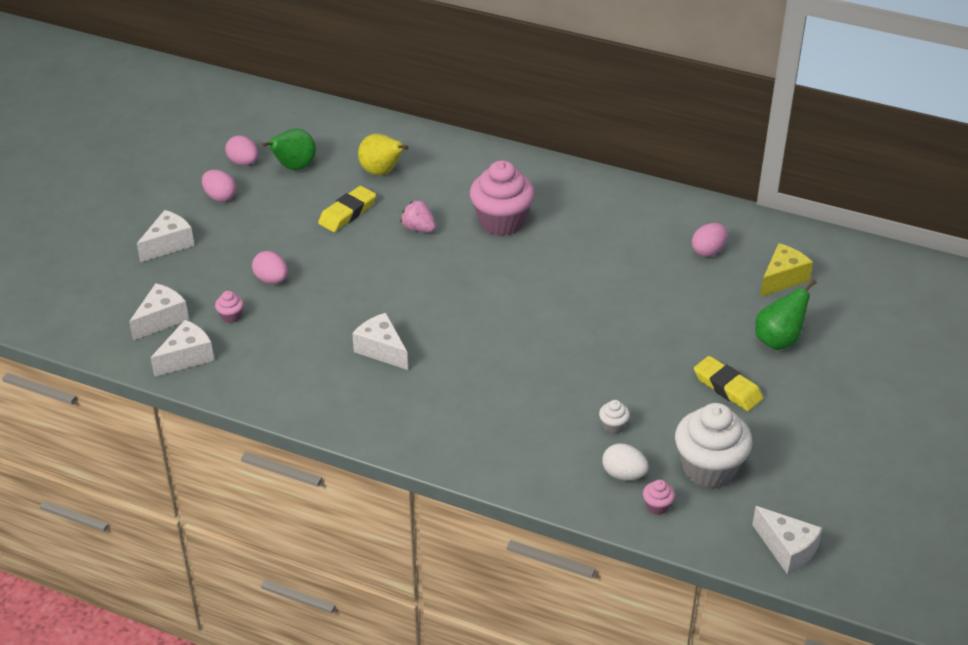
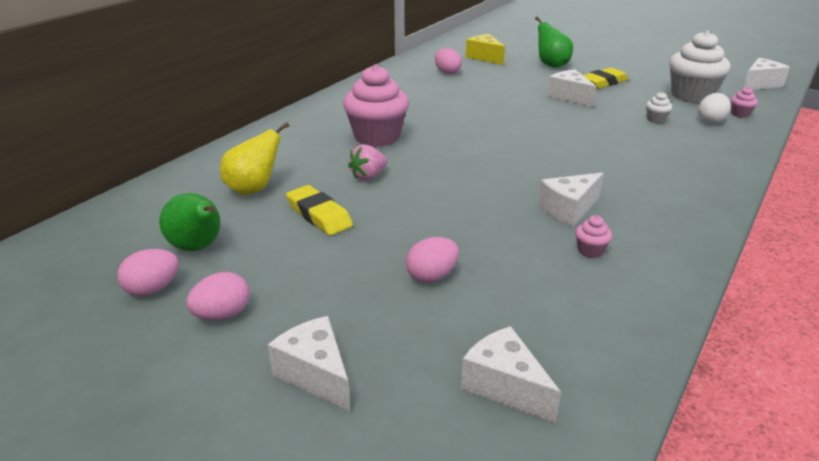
camera: 80 degrees left, 10 degrees down
white cheese [151,320,214,377] -> white cheese moved to [547,69,596,107]
pink cupcake [215,291,244,323] -> pink cupcake moved to [575,215,612,258]

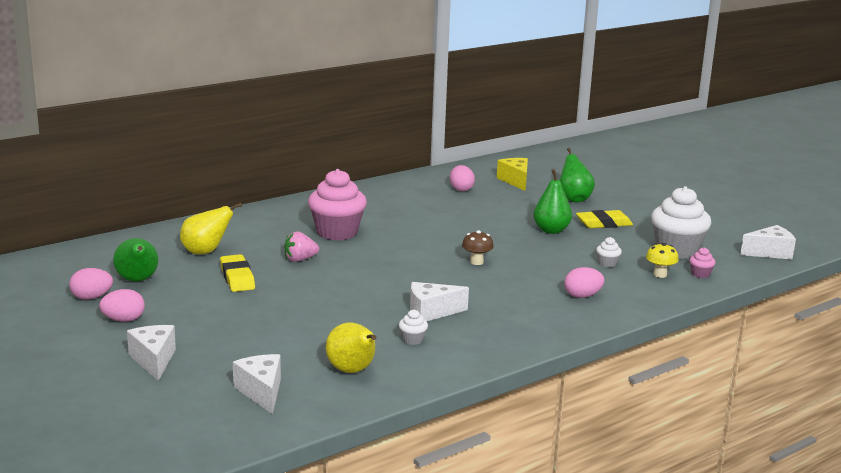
camera: 20 degrees right, 10 degrees down
pink egg [406,237,459,283] -> pink egg moved to [564,267,604,298]
white cheese [547,69,596,107] -> green pear [533,169,572,234]
pink cupcake [575,215,612,258] -> white cupcake [399,310,428,345]
white egg [698,93,731,124] -> yellow mushroom [646,243,679,278]
none -> yellow pear [326,323,376,373]
none -> brown mushroom [462,230,494,265]

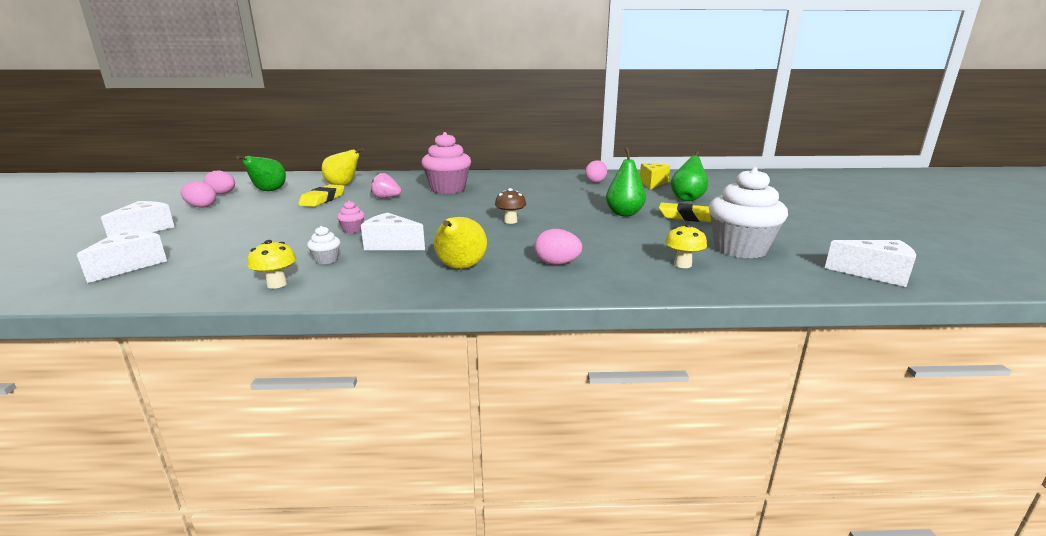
camera: 35 degrees right, 0 degrees up
yellow pear [326,323,376,373] -> yellow pear moved to [434,217,487,269]
white cupcake [596,237,622,267] -> none
pink cupcake [690,247,716,278] -> pink cupcake moved to [337,201,365,233]
none -> yellow mushroom [248,240,296,289]

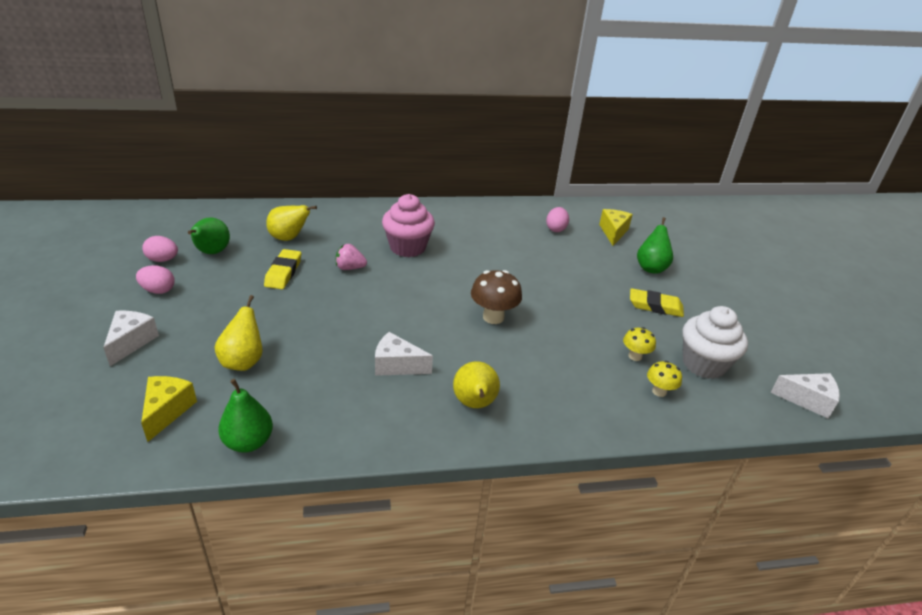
camera: 10 degrees left, 15 degrees up
white cheese [77,230,167,283] -> yellow cheese [141,376,197,442]
yellow mushroom [248,240,296,289] -> yellow mushroom moved to [623,327,656,361]
white cupcake [307,226,340,264] -> none
pink cupcake [337,201,365,233] -> none
brown mushroom [495,188,526,224] -> brown mushroom [471,270,522,324], size x1.67
pink egg [534,229,582,265] -> none
green pear [606,147,646,216] -> green pear moved to [218,379,273,453]
none -> yellow pear [215,295,263,371]

